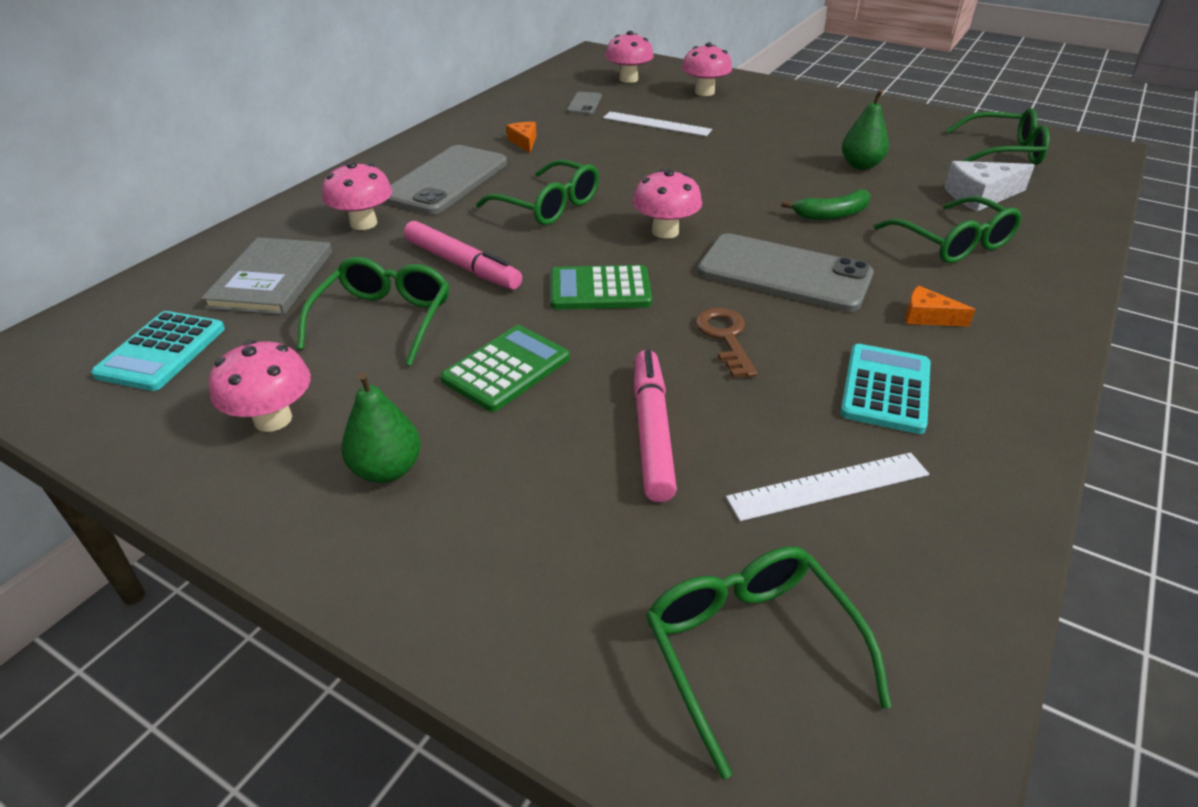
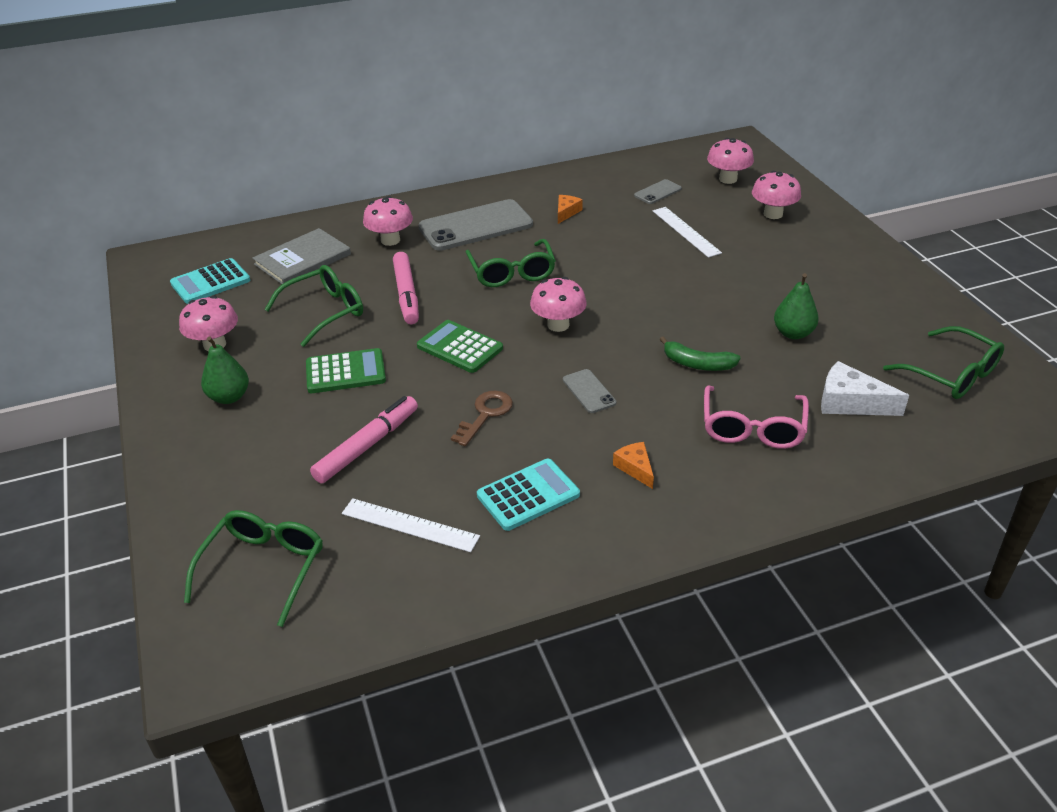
camera: 40 degrees right, 0 degrees up
grey phone [697,233,874,312] -> grey phone [563,369,616,413], size x0.46
green glasses [874,196,1022,263] -> pink glasses [704,385,809,449]

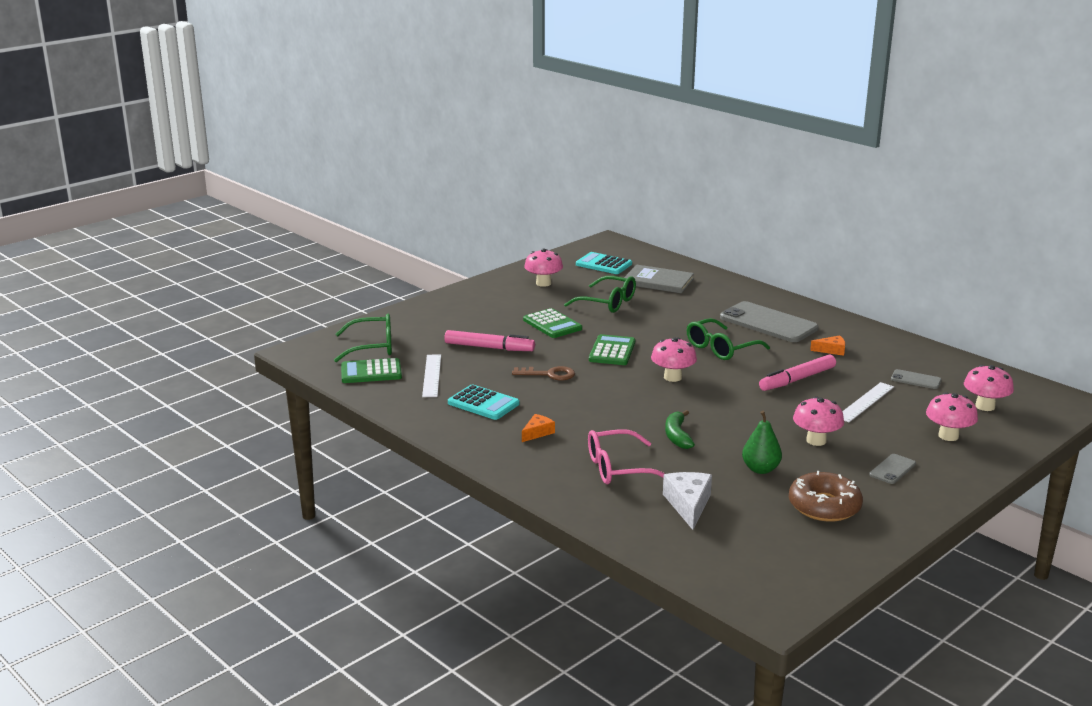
camera: 65 degrees right, 15 degrees down
green pear [201,336,249,404] -> none
pink mushroom [363,196,413,246] -> pink mushroom moved to [793,396,844,446]
pink marker [393,252,419,324] -> pink marker moved to [759,354,836,391]
grey phone [563,369,616,413] -> grey phone moved to [869,454,916,484]
green glasses [883,326,1004,399] -> none
none -> green calculator [341,358,402,383]
none -> brown donut [789,471,863,522]

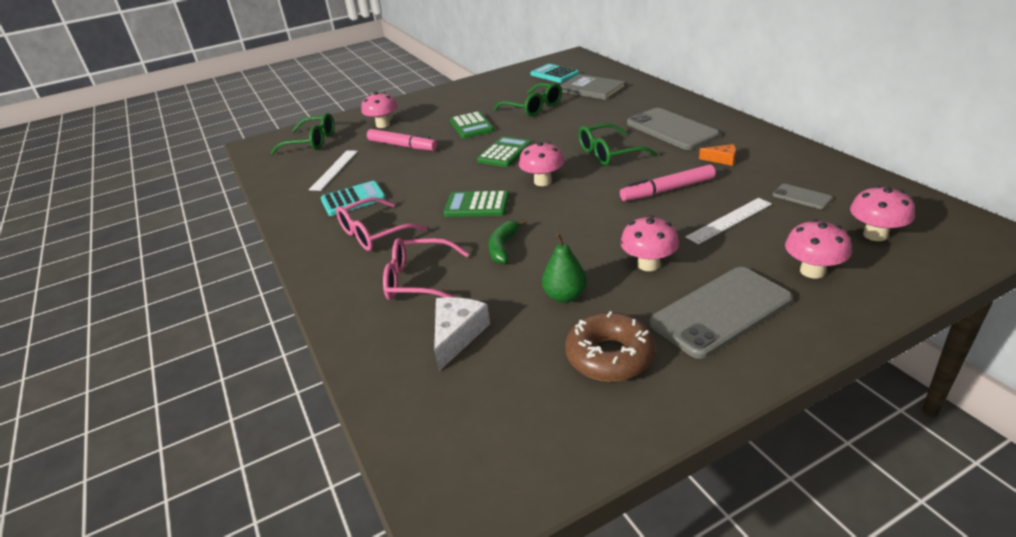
camera: 20 degrees right, 10 degrees up
green calculator [341,358,402,383] -> green calculator moved to [443,190,509,217]
turquoise calculator [448,384,520,420] -> turquoise calculator turned 75 degrees counterclockwise [321,181,386,216]
brown key [512,366,575,381] -> none
orange cheese [522,414,555,442] -> pink glasses [336,197,427,251]
pink mushroom [524,249,563,287] -> pink mushroom moved to [361,91,398,128]
grey phone [869,454,916,484] -> grey phone [649,267,793,359], size x2.17

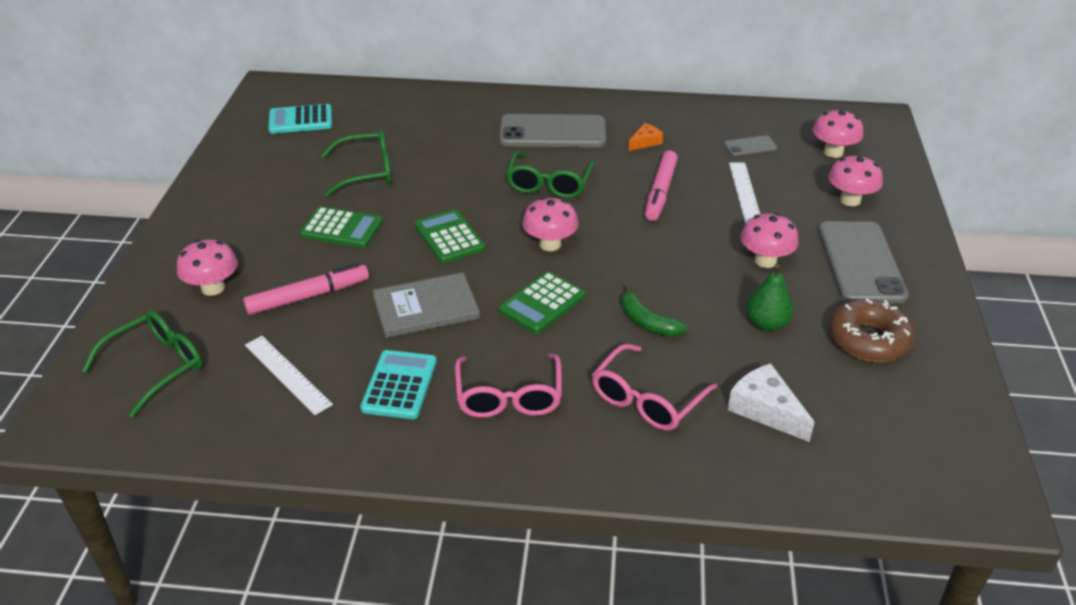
camera: 60 degrees left, 5 degrees up
grey book [560,74,626,100] -> grey book moved to [373,272,480,338]

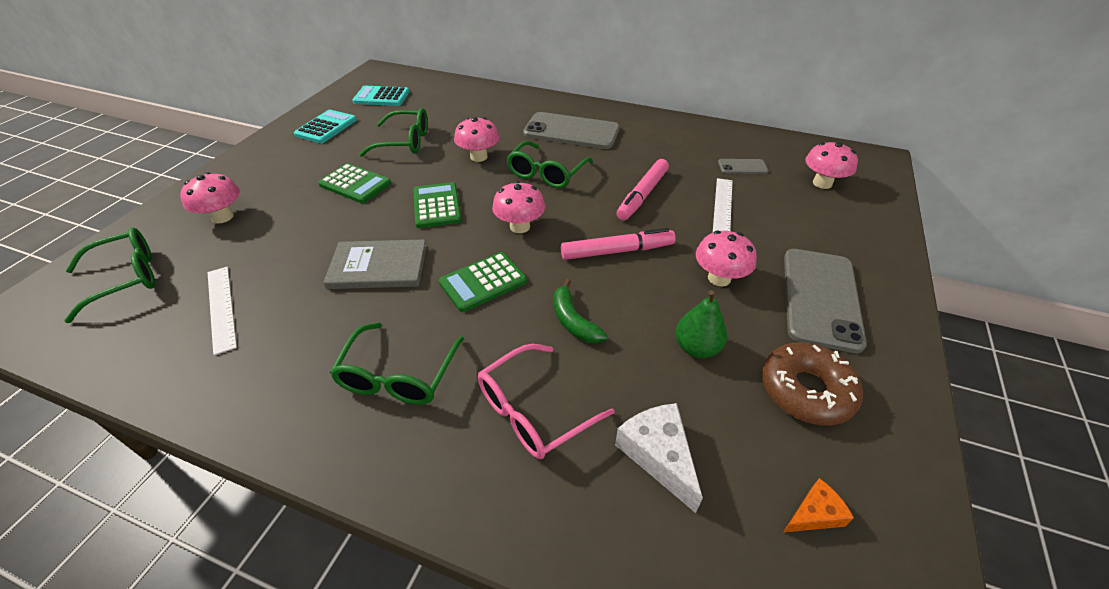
camera: 15 degrees right, 5 degrees up
pink marker [243,263,369,315] -> pink marker moved to [561,228,676,260]
turquoise calculator [360,350,437,419] -> turquoise calculator moved to [294,110,357,143]
pink glasses [455,353,562,418] -> green glasses [330,322,464,405]
orange cheese [628,123,663,151] -> orange cheese moved to [784,478,854,532]
pink mushroom [828,154,883,206] -> pink mushroom moved to [454,117,499,162]

